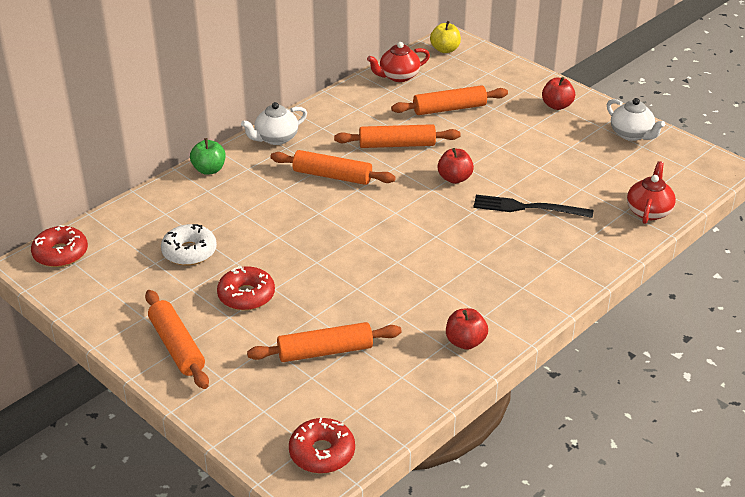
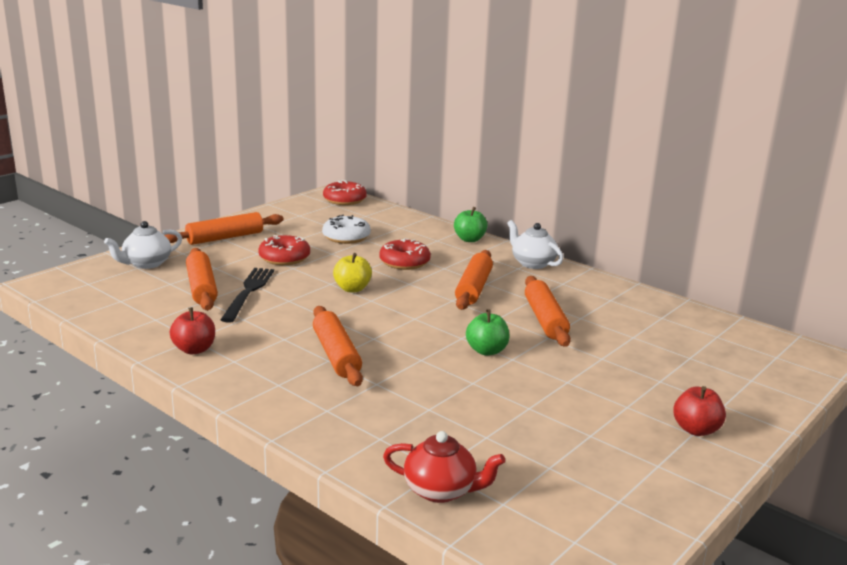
camera: 85 degrees right, 15 degrees down
red donut [289,418,355,473] -> red donut moved to [379,238,431,270]
red teapot [367,42,430,82] -> none
orange rolling pin [391,85,508,115] -> orange rolling pin moved to [313,306,363,386]
yellow apple [430,21,461,53] -> yellow apple moved to [333,253,372,292]
red apple [438,148,474,184] -> green apple [466,309,510,356]
black fork [473,195,593,218] -> black fork moved to [220,268,274,323]
white teapot [607,98,665,141] -> white teapot moved to [104,221,182,269]

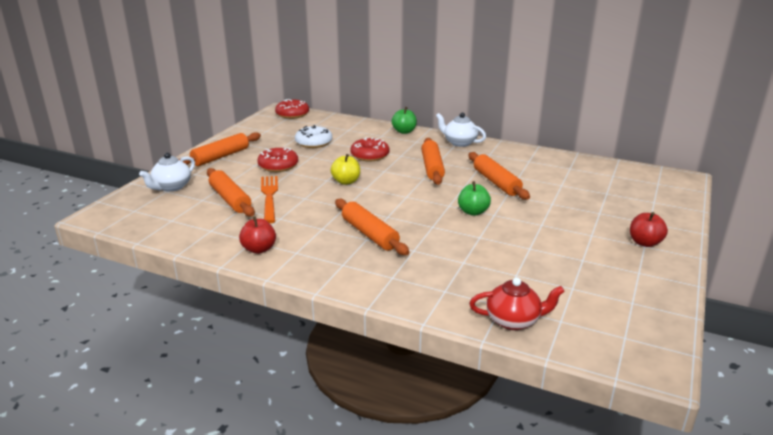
camera: 15 degrees left, 5 degrees up
black fork [220,268,274,323] -> orange fork [261,176,278,223]

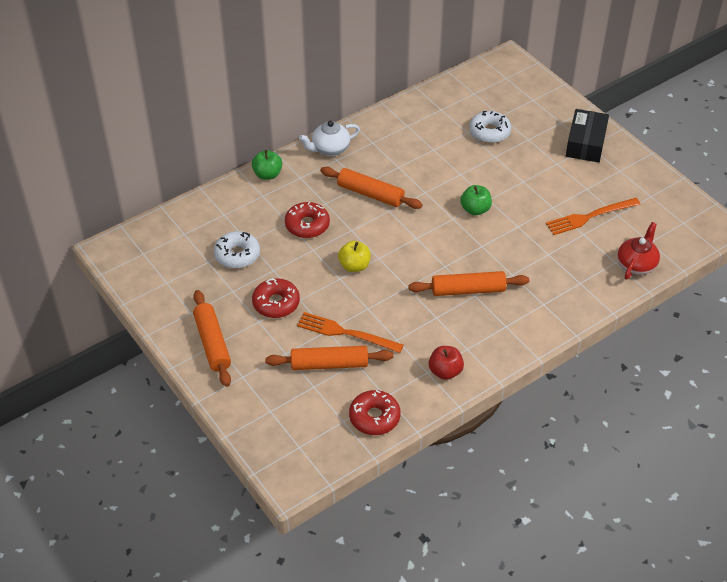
camera: 60 degrees left, 20 degrees up
white teapot [139,153,195,192] -> none
red donut [275,99,309,119] -> red donut moved to [349,390,400,435]
orange rolling pin [469,152,530,200] -> none
red apple [630,212,668,247] -> black box [566,109,609,163]
none -> white donut [469,111,511,143]
none -> orange fork [546,198,641,235]

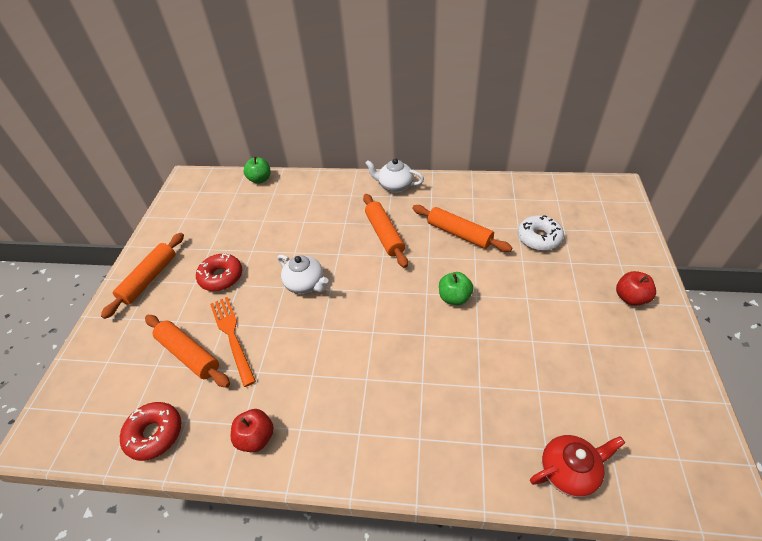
camera: 45 degrees right, 0 degrees up
white donut [214,231,260,269] -> none
green apple [252,150,282,180] -> green apple moved to [244,156,271,184]
red donut [285,202,330,238] -> none
yellow apple [338,241,371,272] -> white teapot [277,255,328,294]
orange rolling pin [408,271,529,296] -> orange rolling pin moved to [412,205,512,252]
orange fork [546,198,641,235] -> none
black box [566,109,609,163] -> red apple [616,271,656,306]

